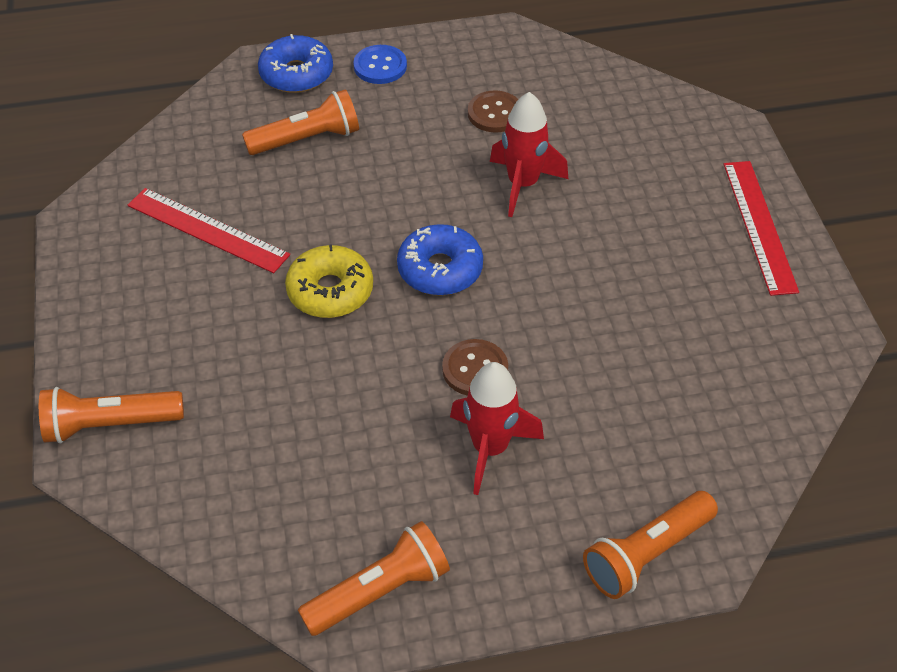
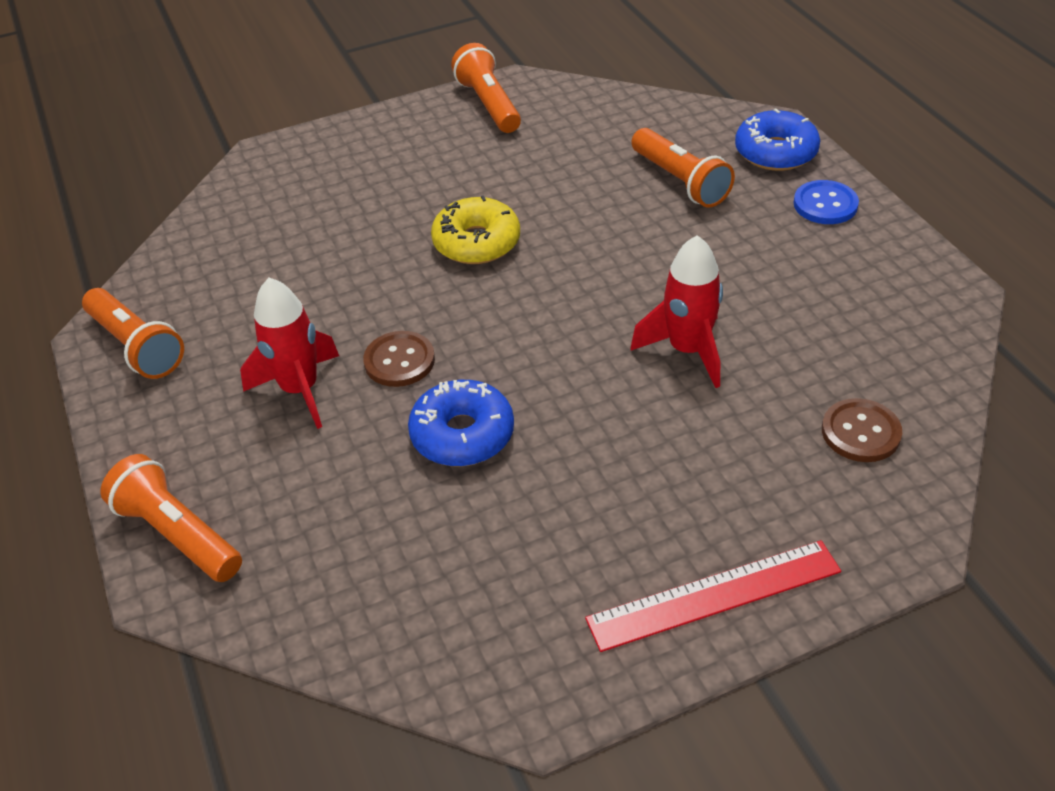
camera: 80 degrees right, 5 degrees down
orange flashlight [39,387,184,443] -> orange flashlight moved to [451,43,521,133]
red ruler [128,188,290,273] -> none
blue donut [397,224,483,295] -> blue donut moved to [408,380,514,467]
brown button [468,91,518,133] -> brown button moved to [822,398,902,462]

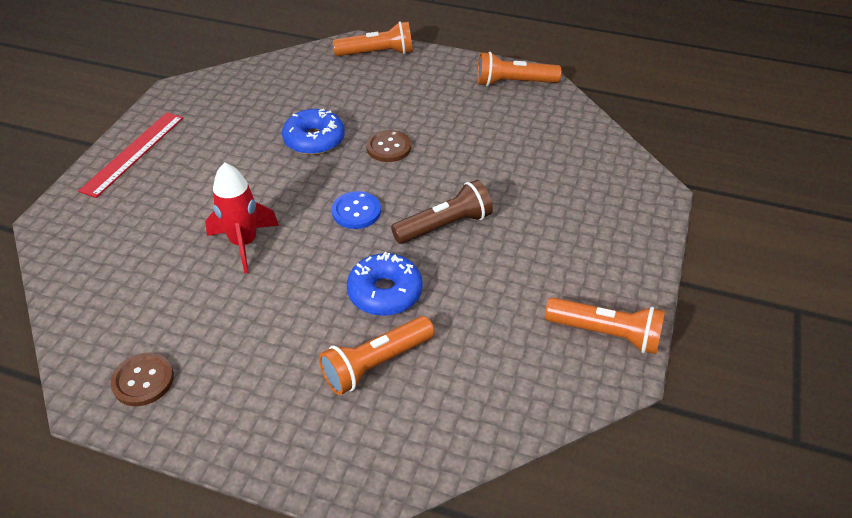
camera: 130 degrees right, 0 degrees up
red rocket [240,278,339,429] -> none
yellow donut [431,195,520,264] -> brown flashlight [391,180,493,244]
orange flashlight [631,128,735,208] -> orange flashlight turned 45 degrees counterclockwise [319,316,435,395]
blue donut [735,108,820,171] -> blue donut moved to [347,252,423,316]
blue button [793,180,859,224] -> blue button moved to [332,191,381,229]
brown button [822,398,902,462] -> brown button moved to [110,353,174,406]

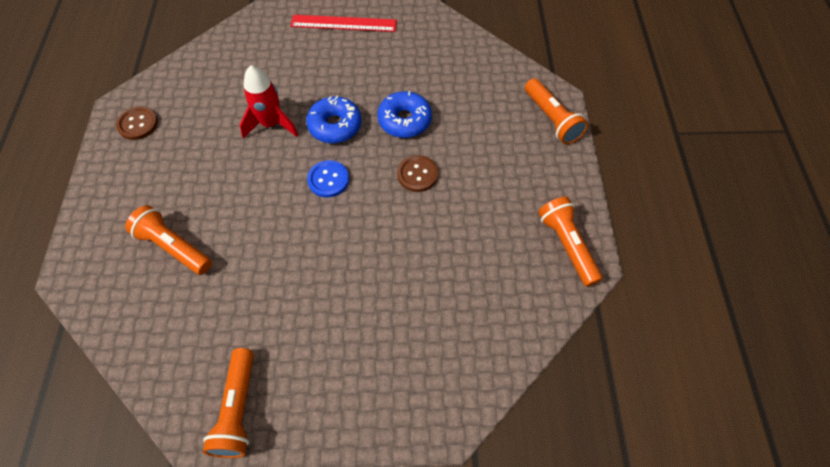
camera: 70 degrees right, 15 degrees up
blue donut [347,252,423,316] -> blue donut moved to [306,96,362,143]
brown flashlight [391,180,493,244] -> none

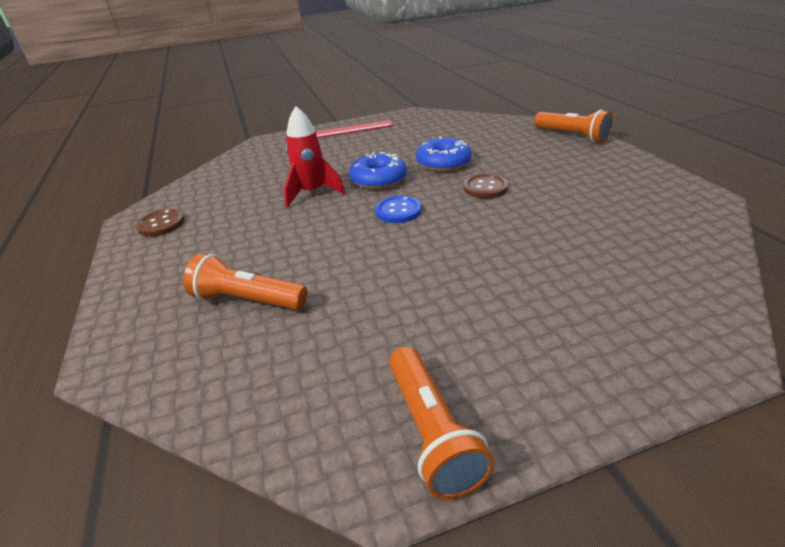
camera: 15 degrees left, 25 degrees down
orange flashlight [538,197,602,287] -> none

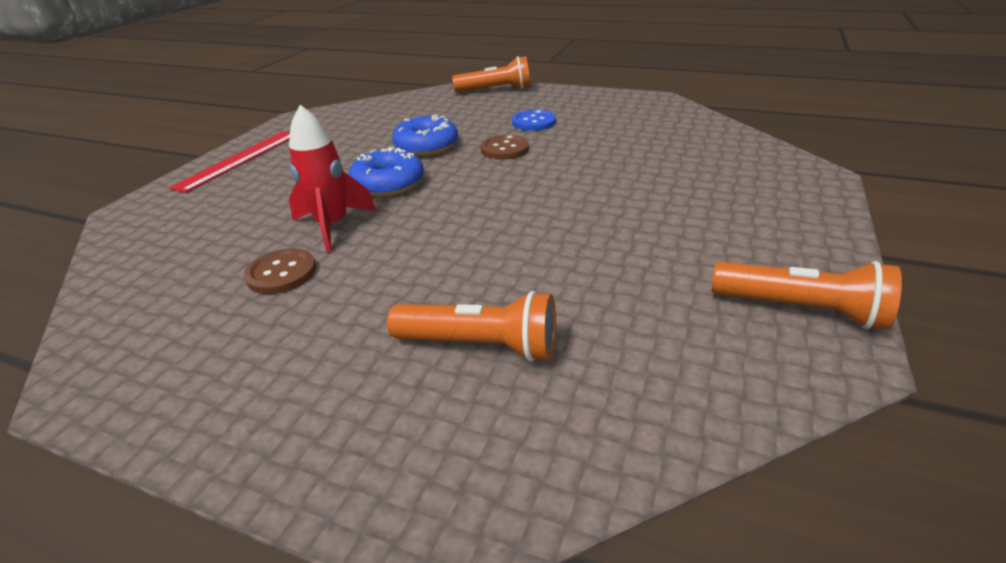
camera: 50 degrees left, 0 degrees up
brown button [136,209,185,237] -> brown button moved to [244,248,316,294]
orange flashlight [184,254,308,310] -> orange flashlight turned 135 degrees counterclockwise [387,291,556,362]
blue button [375,196,422,223] -> blue button moved to [512,110,556,131]

